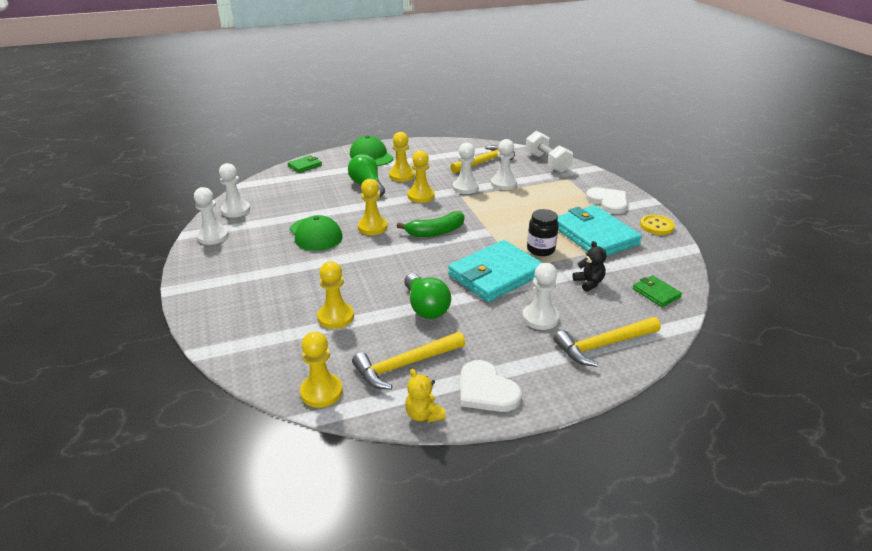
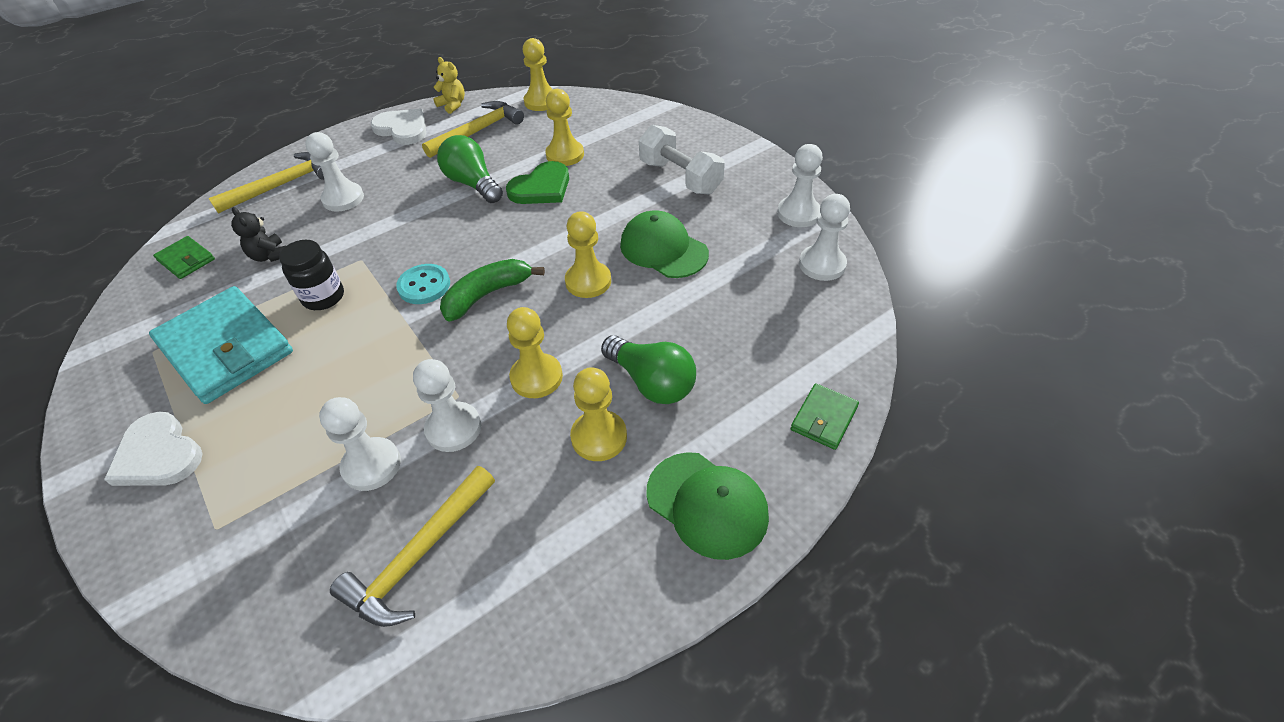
camera: 165 degrees right, 15 degrees up
turquoise wallet [448,240,543,302] -> none
white dumbbell [525,131,573,173] -> white dumbbell moved to [639,125,725,194]
yellow button [640,215,675,235] -> none
none -> turquoise button [396,264,450,304]
none -> green heart [506,161,569,204]

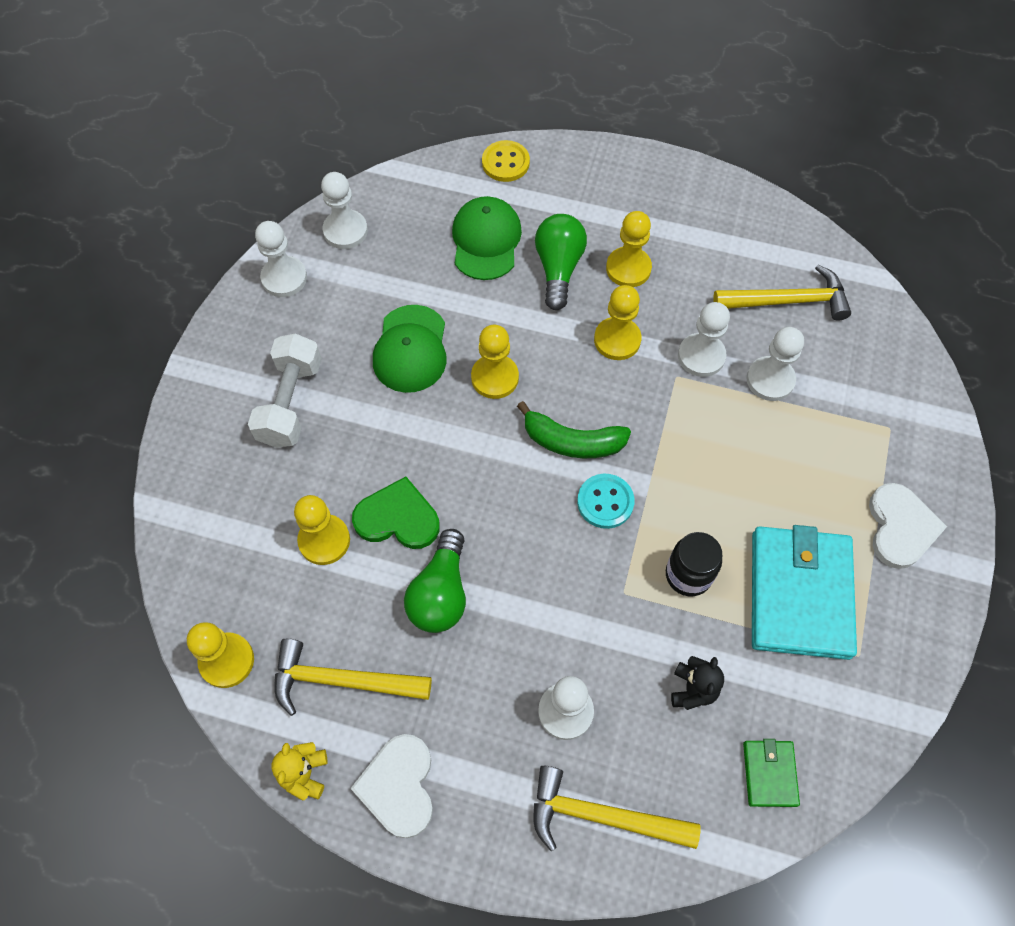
camera: 130 degrees left, 15 degrees up
green cap [646,452,769,560] -> green cap moved to [452,196,522,280]
green wallet [791,383,859,450] -> yellow button [482,140,530,182]

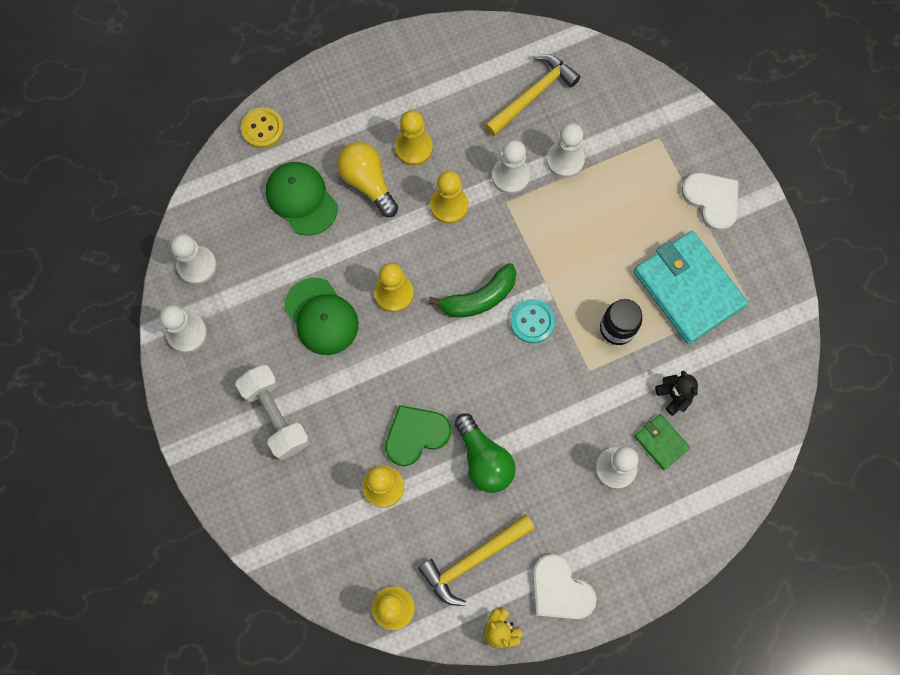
camera: 40 degrees left, 10 degrees up
yellow hammer [534,766,701,851] -> none
green light bulb [535,214,587,310] -> yellow light bulb [337,142,398,217]
green wallet [743,739,800,807] -> green wallet moved to [634,414,690,470]

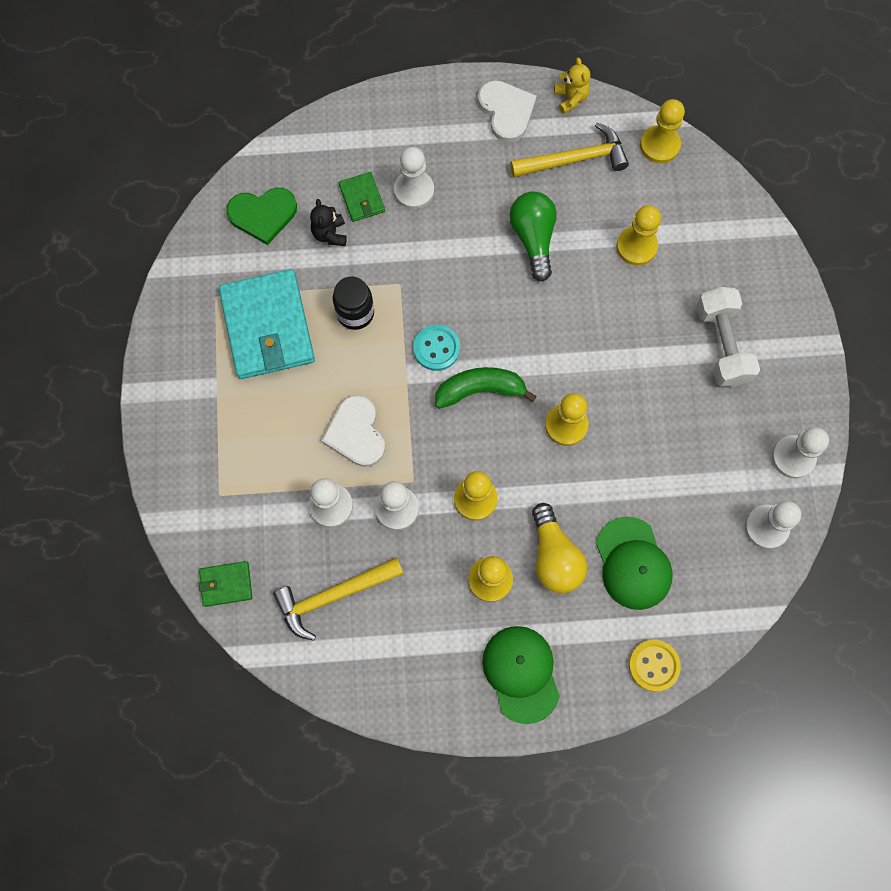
camera: 160 degrees left, 0 degrees up
green cap [285,278,359,355] -> green cap moved to [482,626,560,724]
green heart [385,405,451,466] -> green heart moved to [226,188,297,245]
white heart [681,173,738,231] -> white heart moved to [321,395,385,467]
none -> green wallet [199,561,253,607]

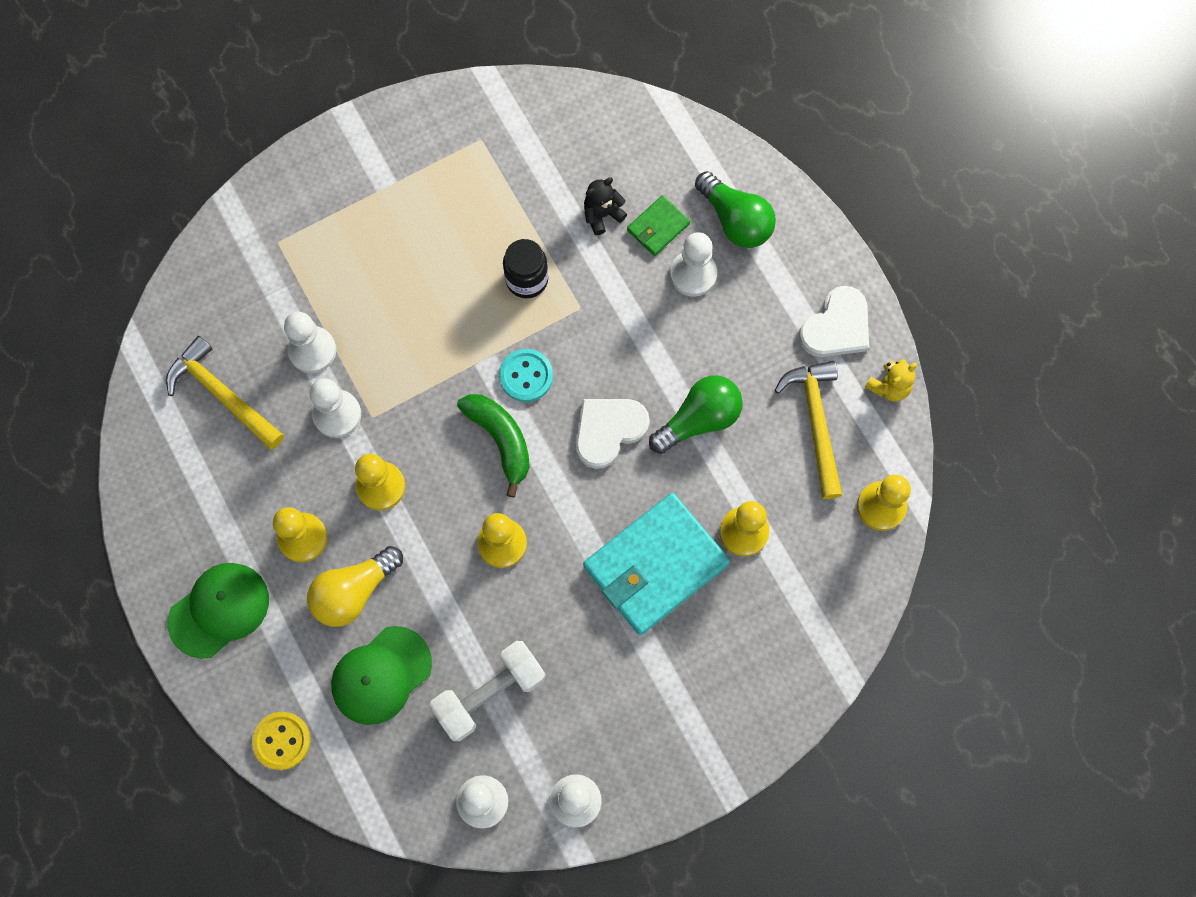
camera: 65 degrees right, 0 degrees up
green wallet [199,561,253,607] -> none
turquoise wallet [219,269,315,379] -> turquoise wallet moved to [583,493,730,635]
green heart [226,188,297,245] -> none
white heart [321,395,385,467] -> white heart moved to [576,399,650,469]
yellow hammer [510,123,629,177] -> yellow hammer turned 150 degrees counterclockwise [774,361,842,499]
white dumbbell [696,287,760,387] -> white dumbbell moved to [429,641,546,741]
none -> green light bulb [695,171,776,248]

